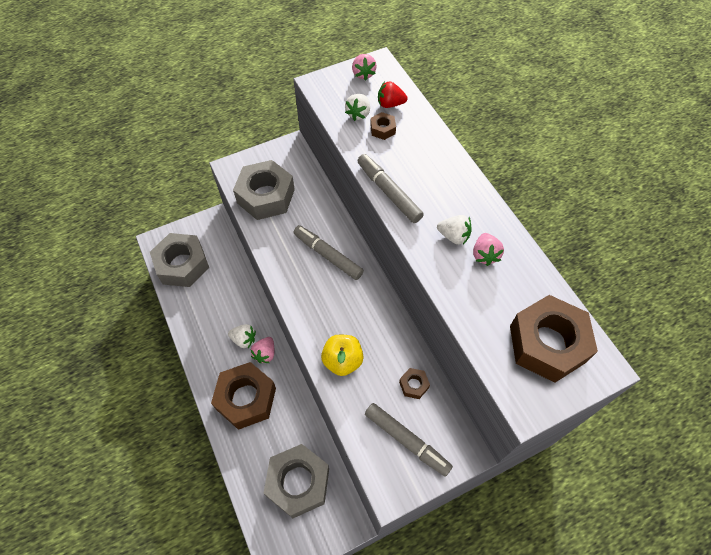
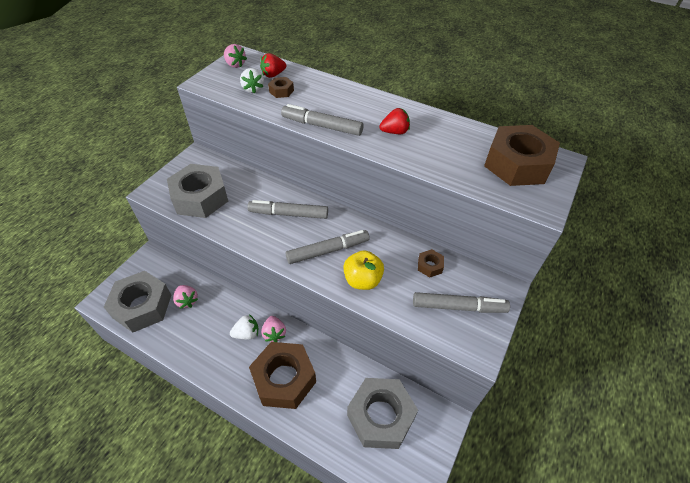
camera: 35 degrees left, 10 degrees down
white strawberry [437,215,472,245] -> red strawberry [379,108,410,134]
pink strawberry [473,233,504,266] -> pink strawberry moved to [173,285,198,309]
none -> grey marker [286,230,370,264]

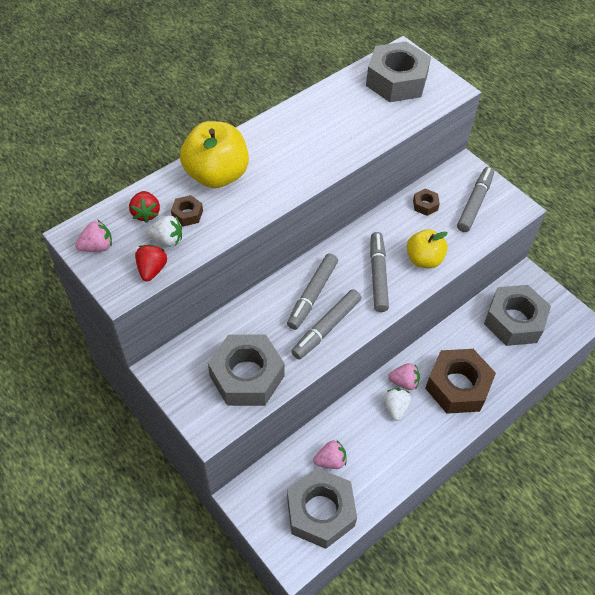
camera: 70 degrees left, 5 degrees up
grey marker [281,104,364,136] -> grey marker moved to [291,289,362,360]
red strawberry [379,108,410,134] -> red strawberry moved to [135,244,167,282]
brown nut [484,125,560,186] -> grey nut [366,41,431,102]
none -> yellow apple [180,121,249,188]

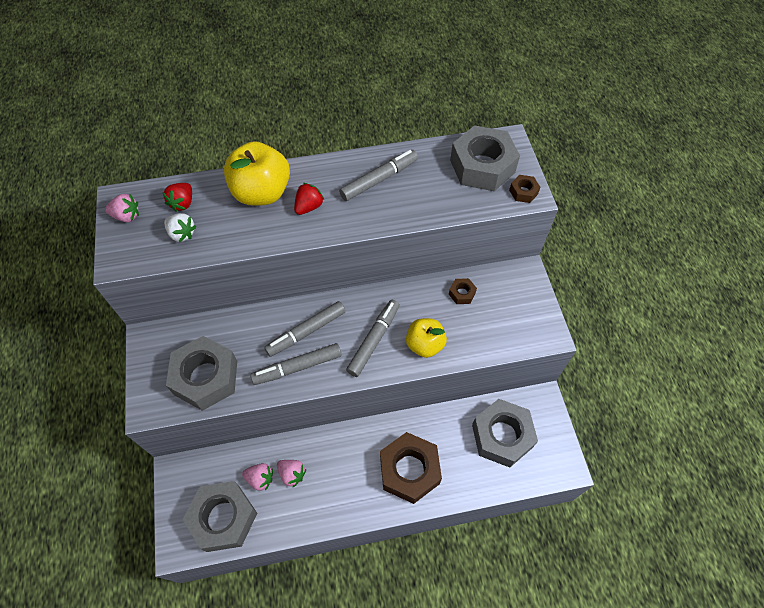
camera: 30 degrees right, 5 degrees up
red strawberry [135,244,167,282] -> red strawberry moved to [294,183,324,215]
brown nut [171,195,203,227] -> brown nut moved to [509,175,540,203]
white strawberry [384,388,411,421] -> none
pink strawberry [388,363,420,390] -> pink strawberry moved to [277,460,306,488]
grey marker [457,167,494,232] -> grey marker moved to [339,150,418,201]

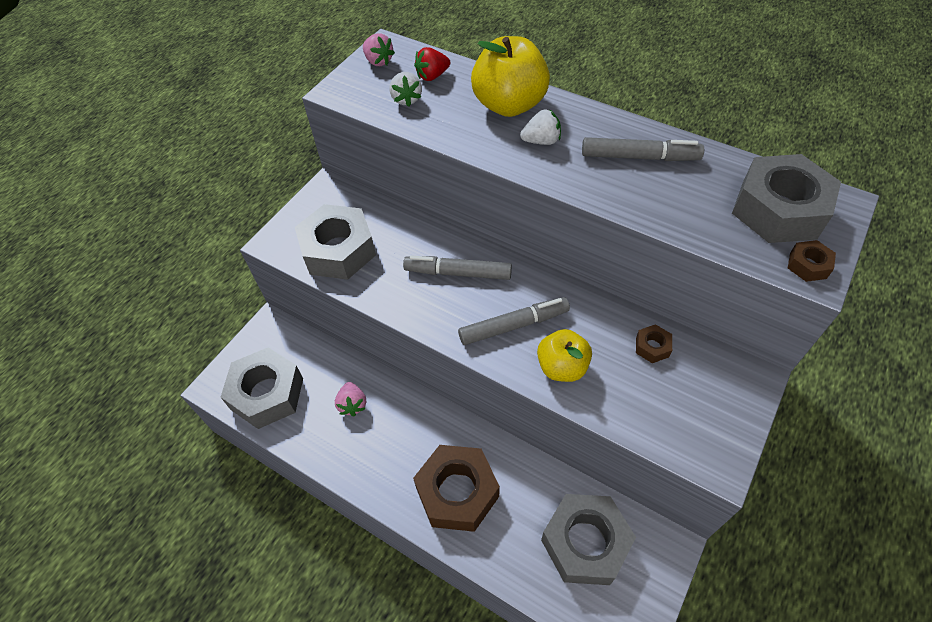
camera: 45 degrees right, 5 degrees down
pink strawberry [242,463,273,491] -> none
grey marker [250,343,342,385] -> none
red strawberry [294,183,324,215] -> white strawberry [520,109,561,145]

